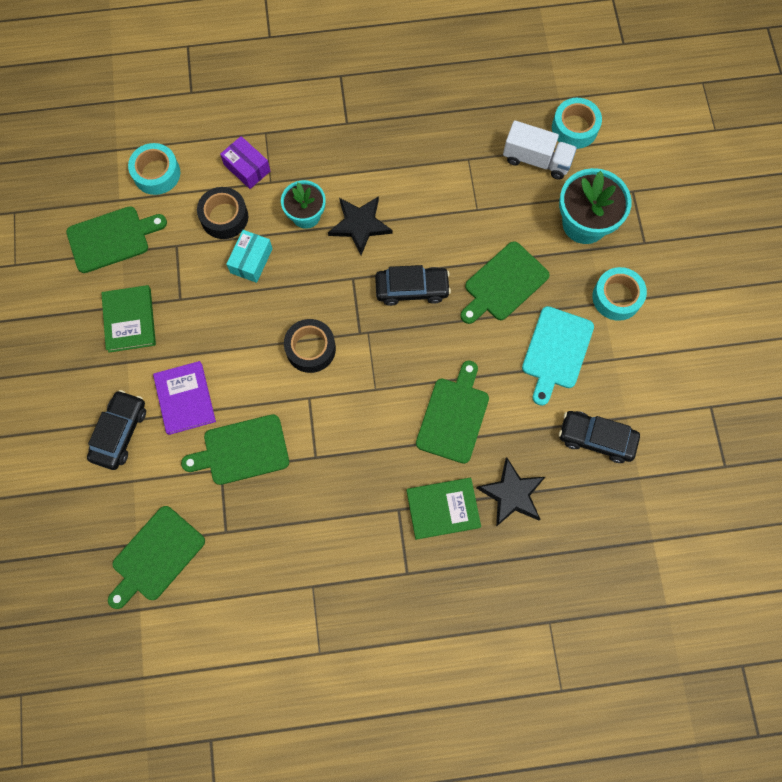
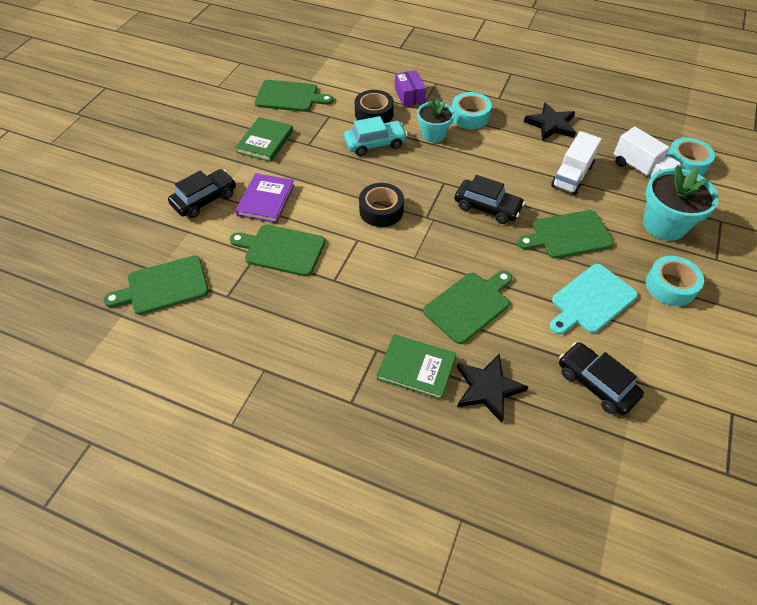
camera: 30 degrees right, 20 degrees down
turquoise tape [128,143,180,195] -> turquoise tape moved to [452,92,492,129]
turquoise box [226,230,273,283] -> turquoise car [344,116,408,156]
black star [328,196,392,255] -> black star moved to [524,102,576,141]
none -> white truck [551,131,602,195]

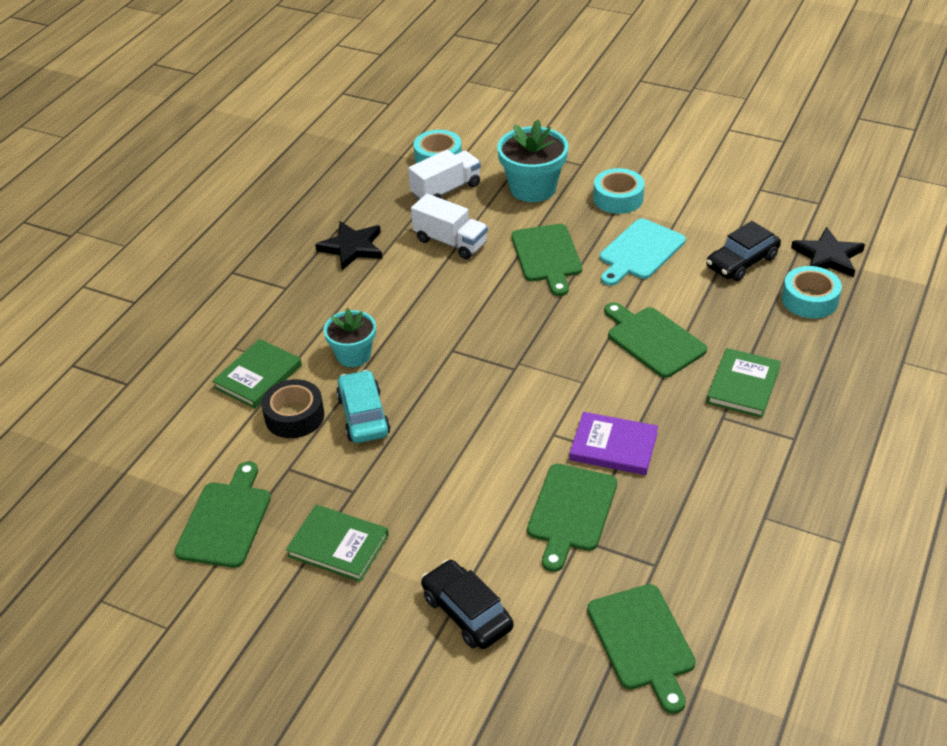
camera: 85 degrees left, 10 degrees down
purple book [235,173,295,223] -> purple book moved to [569,412,658,475]
black tape [359,183,404,227] -> none
purple box [395,70,426,107] -> green book [212,339,302,408]
turquoise tape [452,92,492,129] -> turquoise tape moved to [782,266,842,318]
black car [454,175,525,224] -> none
black star [457,353,528,423] -> black star moved to [791,227,865,277]
turquoise cutting board [549,264,638,335] -> turquoise cutting board turned 75 degrees clockwise [600,218,686,286]

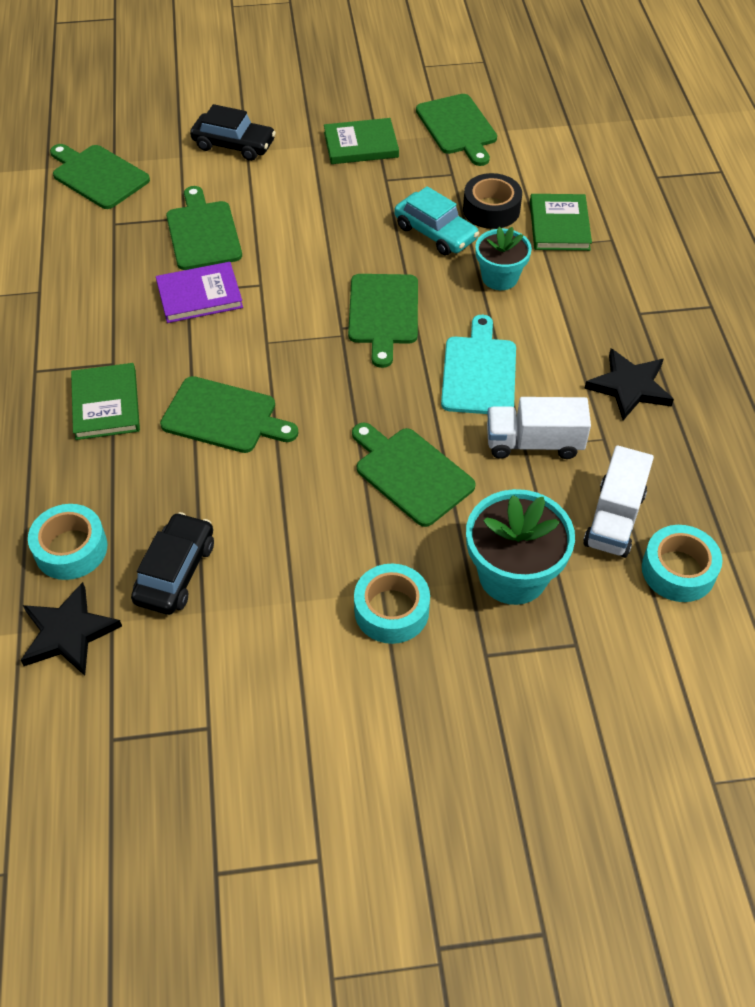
camera: 145 degrees right, 10 degrees up
turquoise cutting board [600,218,686,286] -> turquoise cutting board moved to [441,315,516,414]
none -> green cutting board [348,274,418,368]

